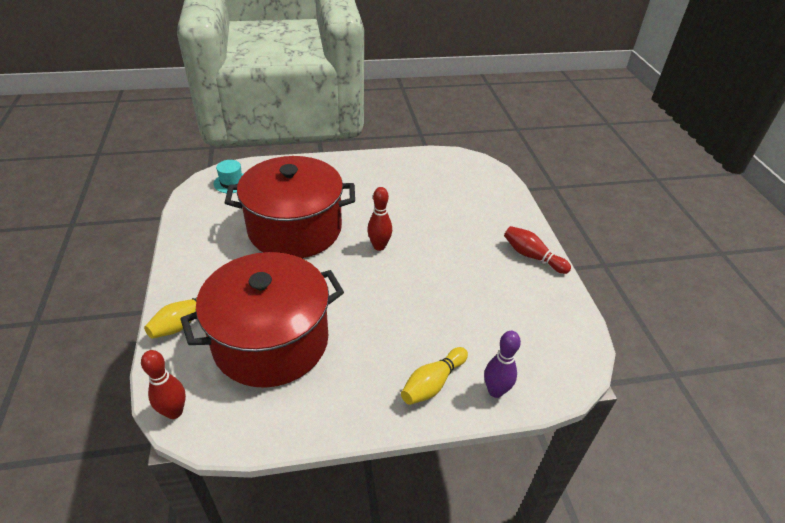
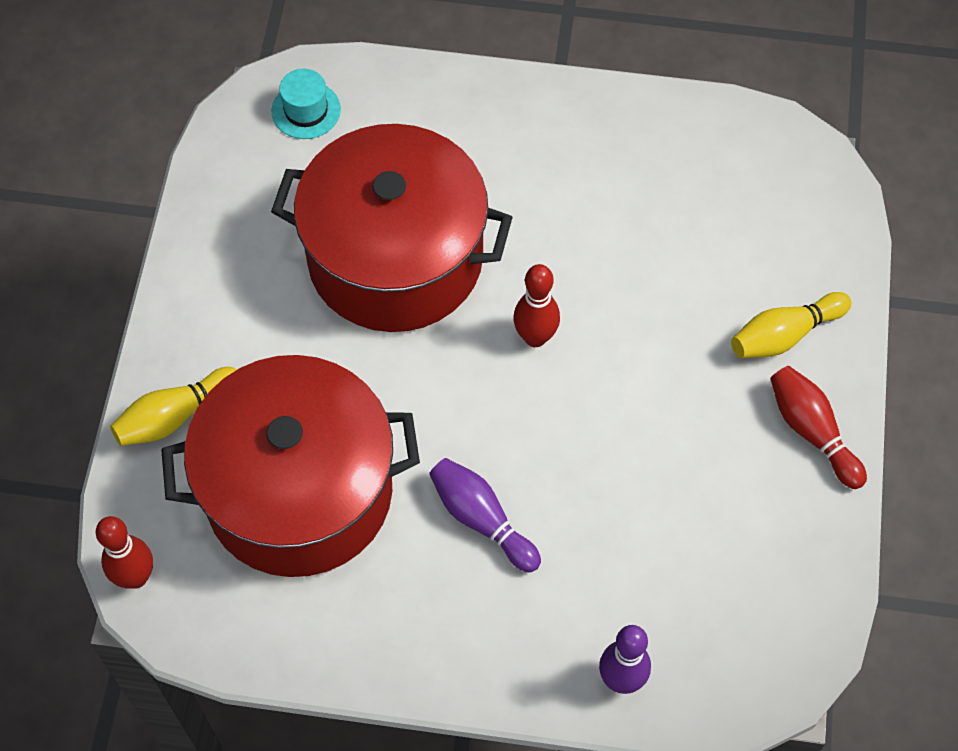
camera: 20 degrees right, 20 degrees up
yellow bowling pin [401,347,468,405] -> yellow bowling pin moved to [731,292,851,358]
none -> purple bowling pin [429,458,541,572]

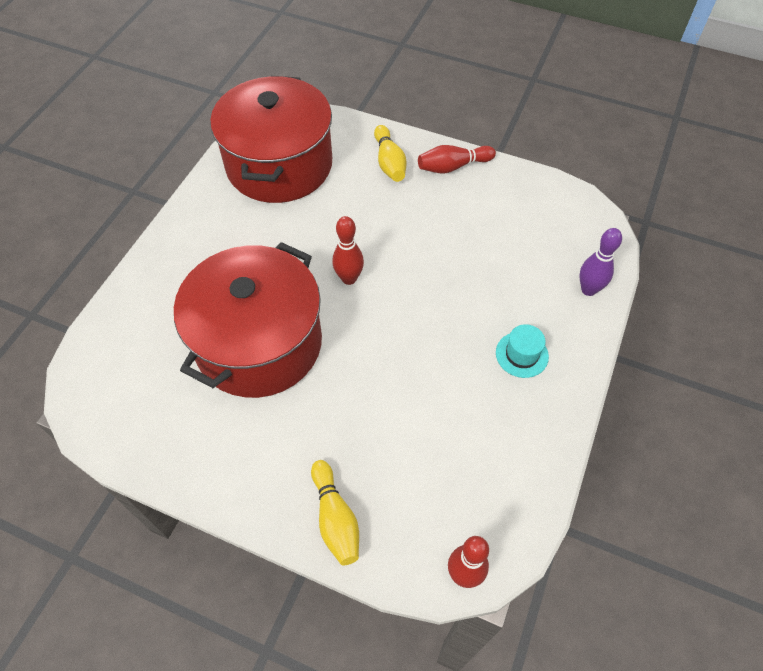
camera: 75 degrees left, 5 degrees down
red pot [161,355,420,577] -> red pot moved to [210,76,332,203]
turquoise hat [272,69,341,139] -> turquoise hat moved to [496,324,549,378]
purple bowling pin [429,458,541,572] -> none

